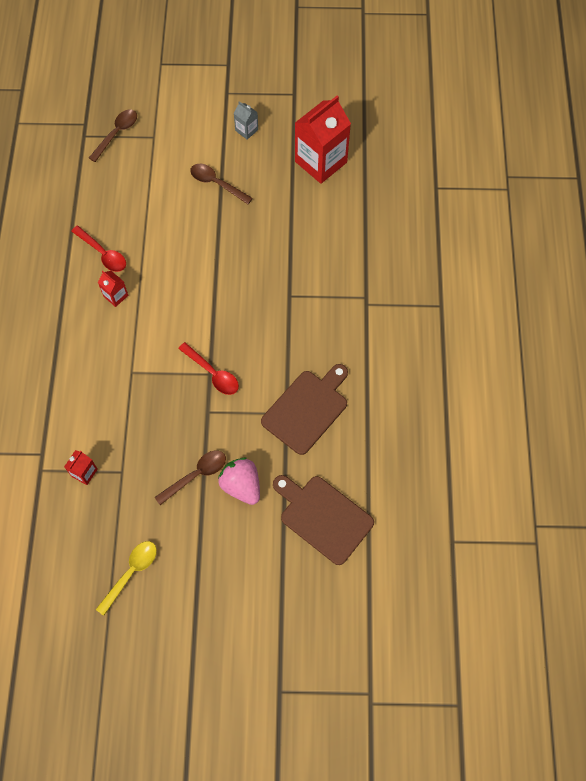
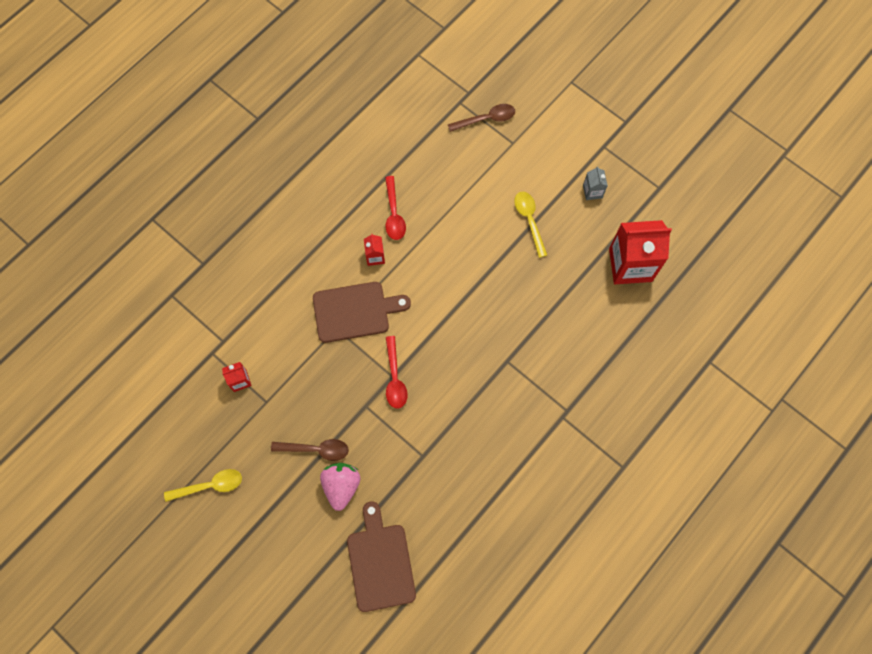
camera: 40 degrees right, 5 degrees up
brown spoon [190,164,253,204] -> yellow spoon [514,192,547,258]
brown cutting board [261,364,348,455] -> brown cutting board moved to [313,282,411,343]

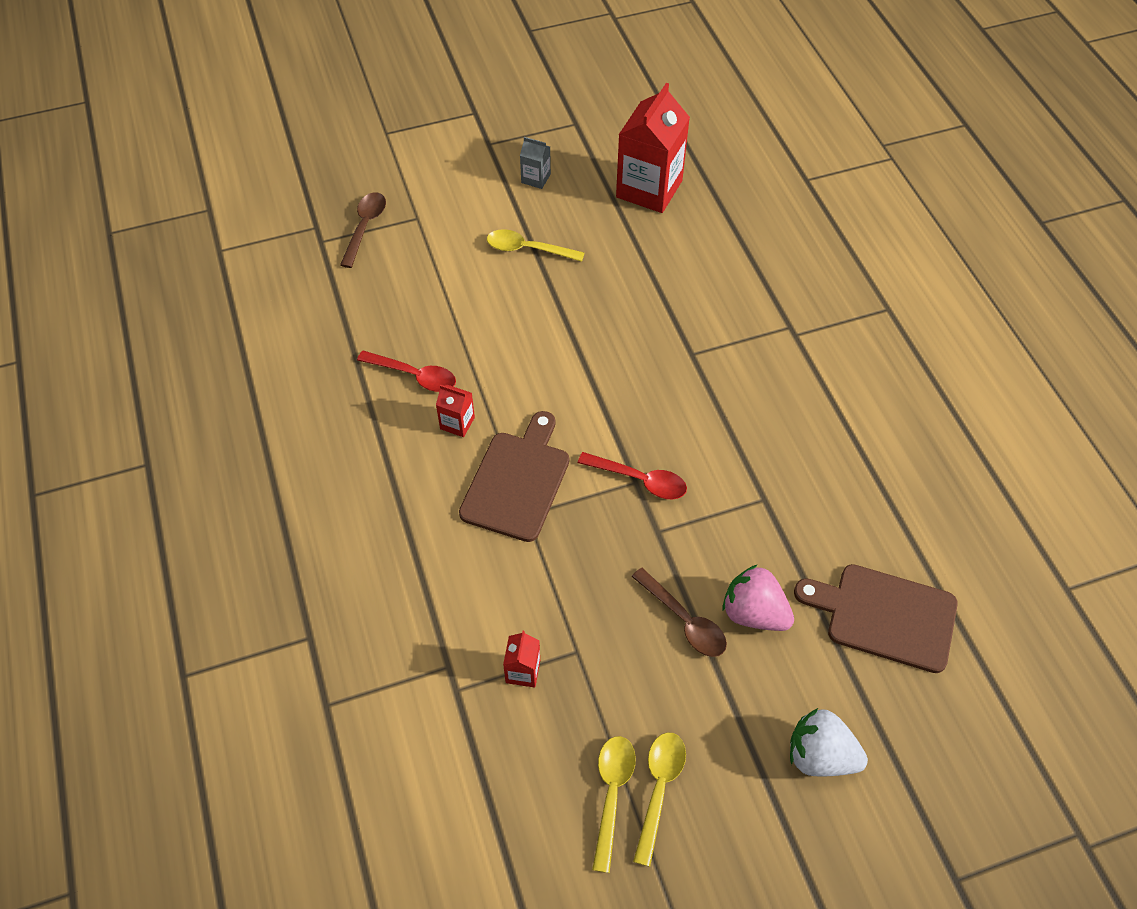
camera: 60 degrees left, 15 degrees down
brown spoon [271,439,349,461] -> brown spoon turned 105 degrees clockwise [631,568,727,657]
none -> yellow spoon [592,736,636,873]
none -> white strawberry [790,708,868,776]

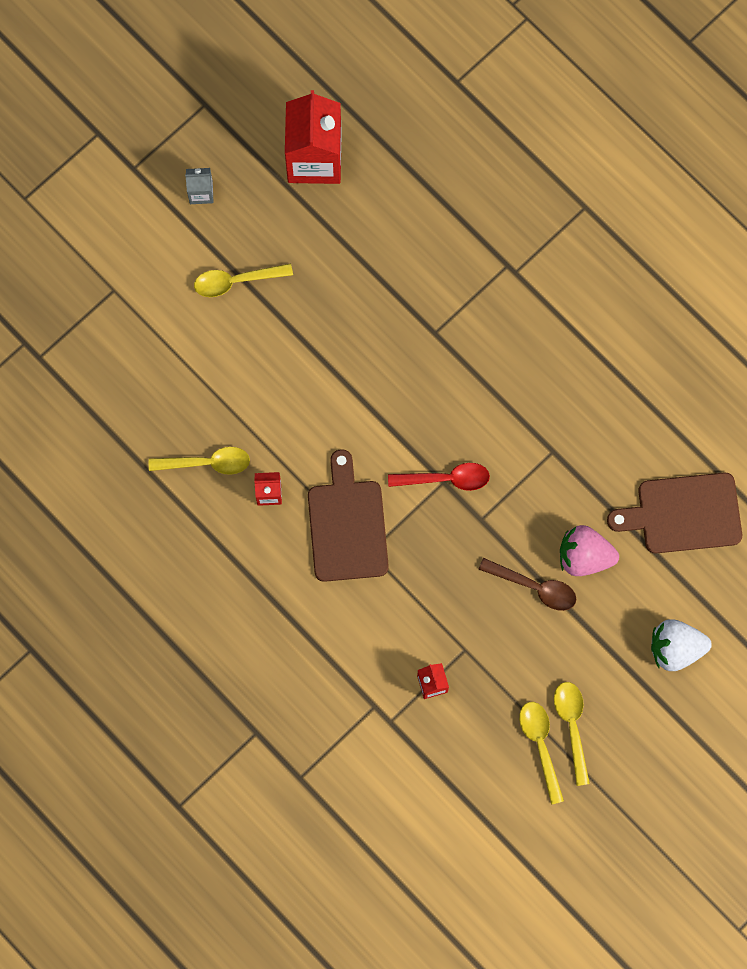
camera: 25 degrees left, 20 degrees up
brown spoon [340,192,386,268] -> none
red spoon [357,351,456,392] -> yellow spoon [149,447,250,475]

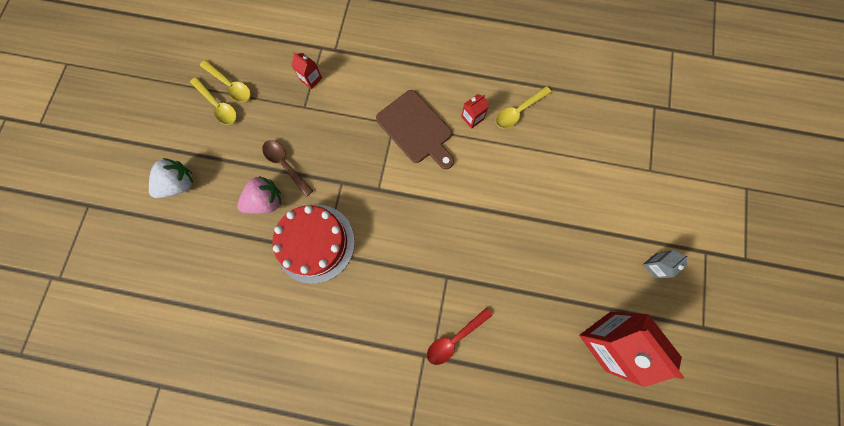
camera: 145 degrees right, 0 degrees up
yellow spoon [194,263,293,297] -> none
red spoon [388,463,490,491] -> red spoon moved to [427,307,493,365]
brown spoon [479,558,576,611] -> brown spoon turned 60 degrees clockwise [262,140,313,197]
brown cutting board [607,472,742,553] -> none
none -> red cake [272,205,355,284]

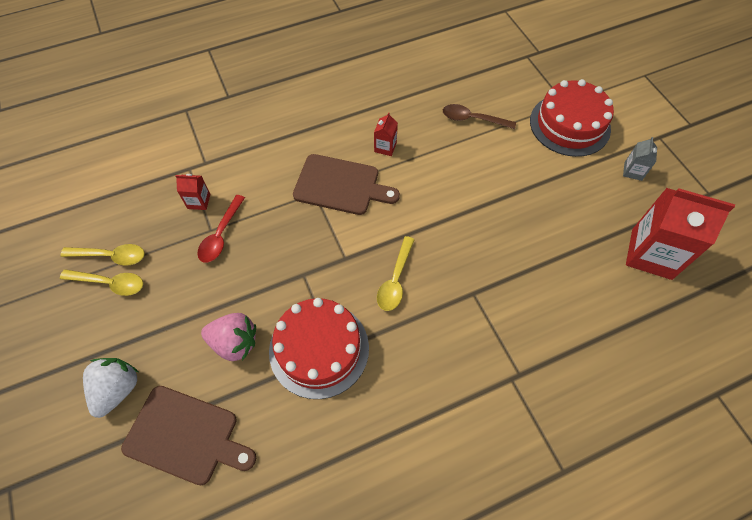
camera: 35 degrees left, 15 degrees down
pink strawberry [237,176,281,214] -> pink strawberry turned 75 degrees clockwise [201,313,256,361]
brown spoon [262,140,313,197] -> brown spoon moved to [443,104,516,129]
red spoon [427,307,493,365] -> red spoon moved to [197,195,245,263]
yellow spoon [496,86,551,128] -> yellow spoon moved to [377,236,415,311]
none -> brown cutting board [121,386,256,485]
none -> red cake [530,79,614,157]

